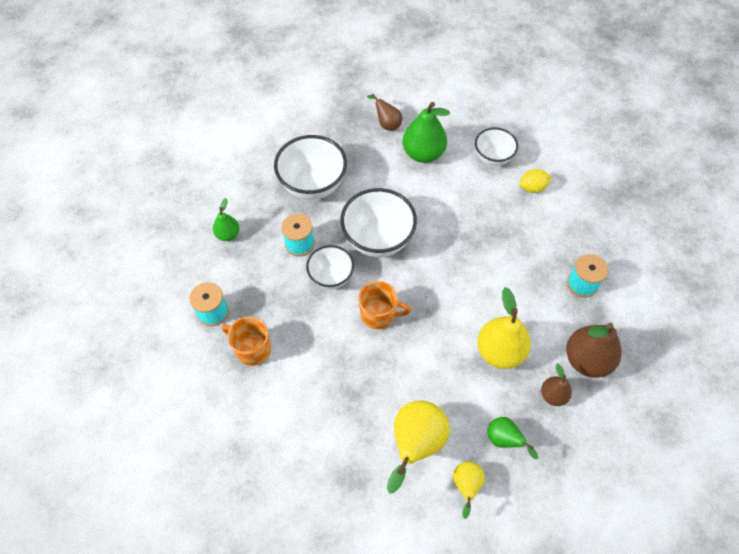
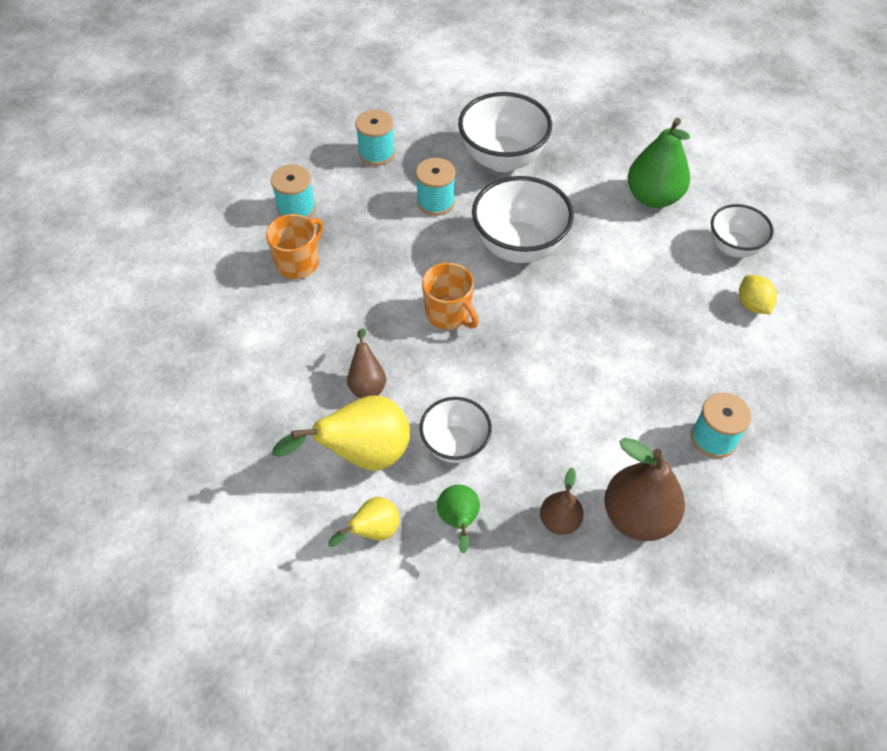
camera: 40 degrees right, 5 degrees down
green pear [213,198,239,241] -> turquoise spool [355,109,395,166]
orange mug [222,317,271,366] -> orange mug turned 60 degrees clockwise [266,214,323,279]
white bowl [306,245,354,289] -> white bowl moved to [420,397,492,463]
brown pear [367,94,402,131] -> brown pear moved to [347,329,386,398]
yellow pear [477,287,531,369] -> none
yellow lemon [519,169,552,193] -> yellow lemon turned 45 degrees clockwise [739,275,777,314]

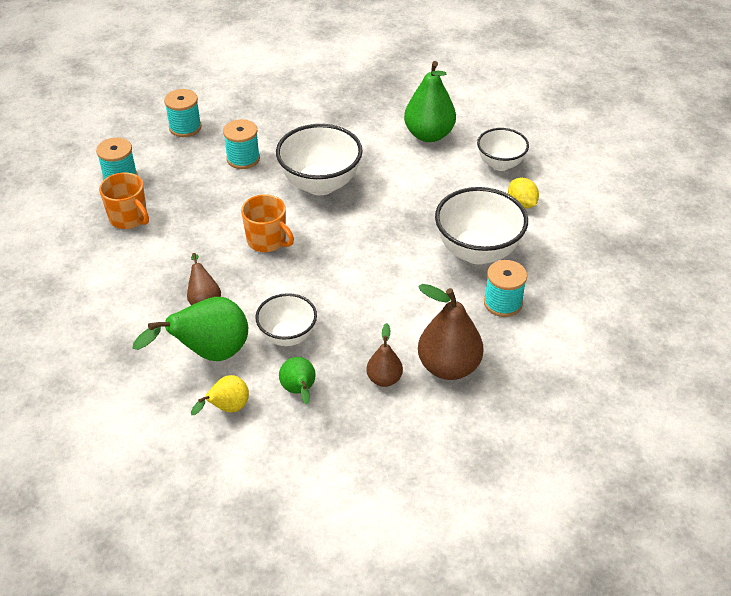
camera: 10 degrees left, 10 degrees down
orange mug [266,214,323,279] -> orange mug turned 105 degrees clockwise [99,172,149,229]
yellow pear [272,395,410,471] -> green pear [133,297,248,361]
white bowl [458,92,552,172] -> white bowl moved to [435,187,528,264]

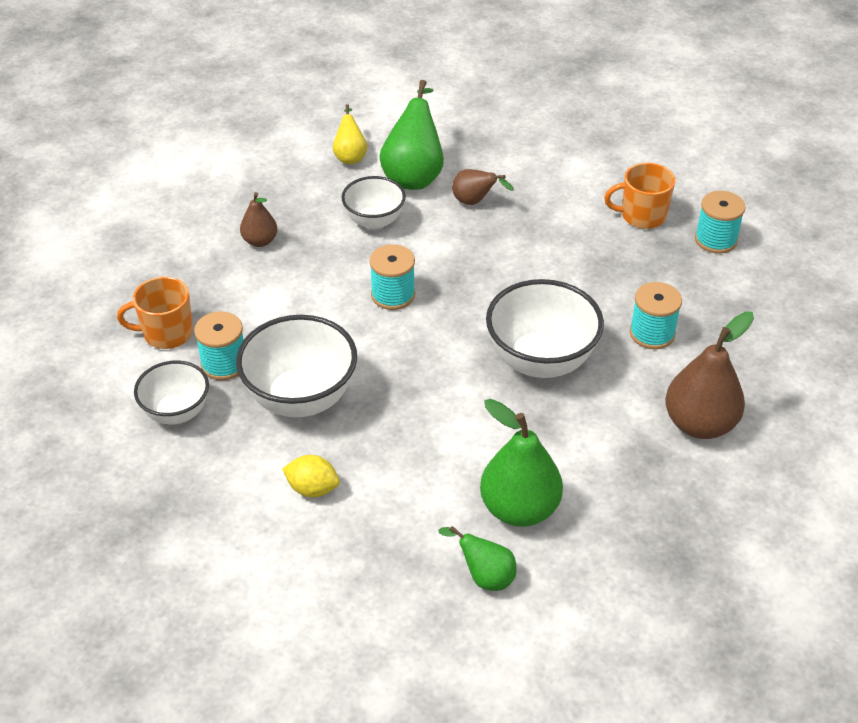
camera: 135 degrees right, 0 degrees up
turquoise spool [164,89,202,137] -> turquoise spool moved to [369,244,415,310]
orange mug [241,194,294,252] -> orange mug moved to [117,277,193,349]
green pear [279,357,316,405] -> green pear moved to [439,526,517,591]
brown pear [418,284,484,380] -> brown pear moved to [665,311,754,439]
white bowl [477,128,529,171] -> white bowl moved to [134,360,209,425]

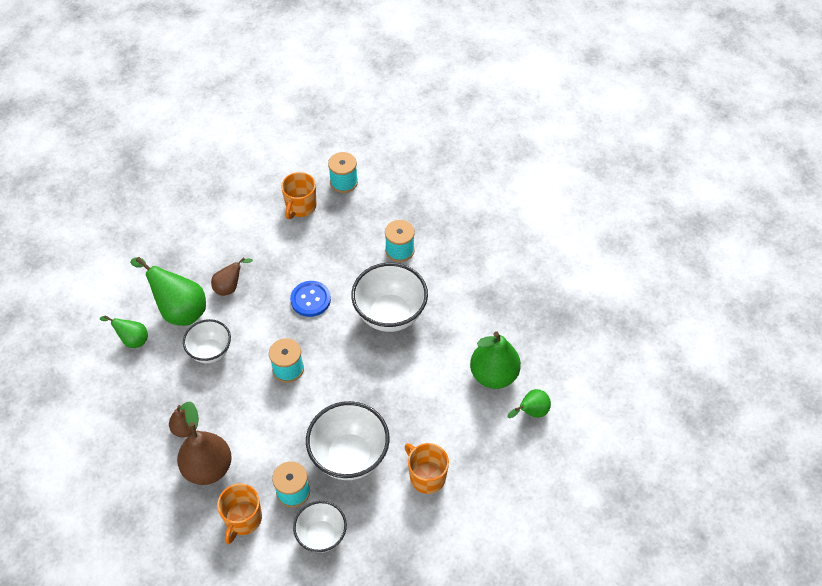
camera: 65 degrees left, 10 degrees up
yellow lemon [282,455,340,497] -> orange mug [405,443,449,494]
yellow pear [333,104,367,164] -> green pear [100,315,148,348]
brown pear [665,311,754,439] -> brown pear moved to [177,402,232,485]
none -> blue button [290,281,331,317]

